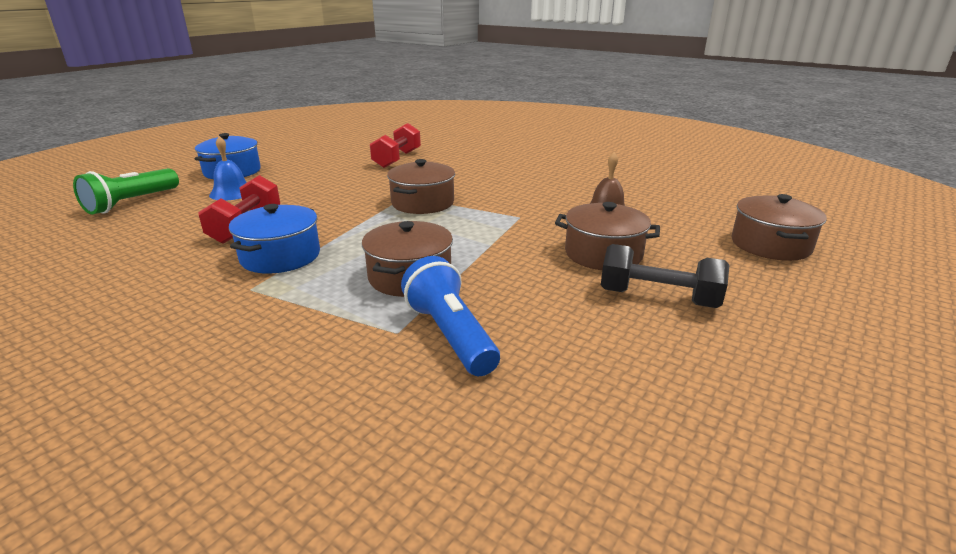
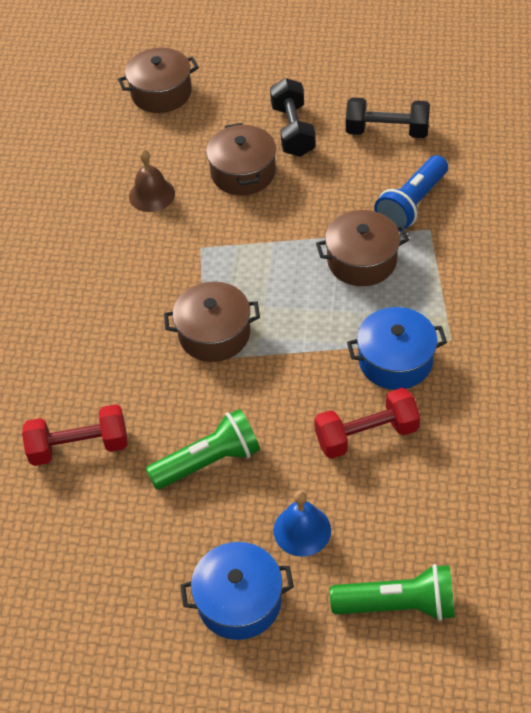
camera: 115 degrees left, 25 degrees up
none -> green flashlight [145,409,260,490]
none -> black dumbbell [346,98,430,138]

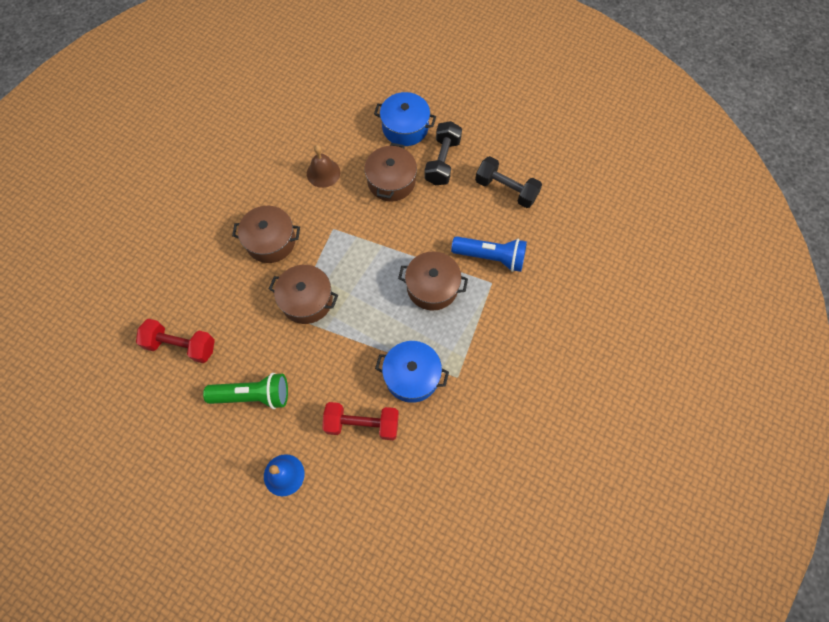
camera: 20 degrees right, 15 degrees up
brown pot [118,47,199,113] -> brown pot moved to [232,206,300,263]
blue pot [180,542,294,640] -> blue pot moved to [374,92,436,146]
green flashlight [330,564,455,621] -> none
blue flashlight [374,155,448,232] -> blue flashlight turned 135 degrees counterclockwise [451,236,527,272]

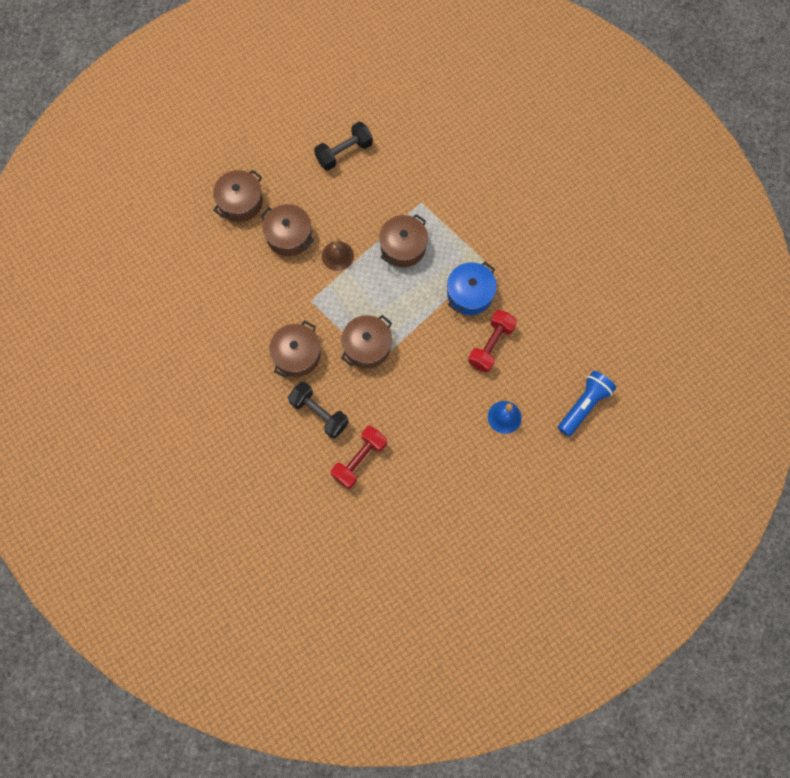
camera: 65 degrees left, 5 degrees up
green flashlight [203,373,288,409] -> none
brown bell [307,145,340,188] -> brown bell moved to [322,236,354,271]
blue pot [374,92,436,146] -> brown pot [213,170,263,222]
black dumbbell [424,121,462,185] -> black dumbbell moved to [288,382,349,438]
blue flashlight [451,236,527,272] -> blue flashlight moved to [558,371,616,436]

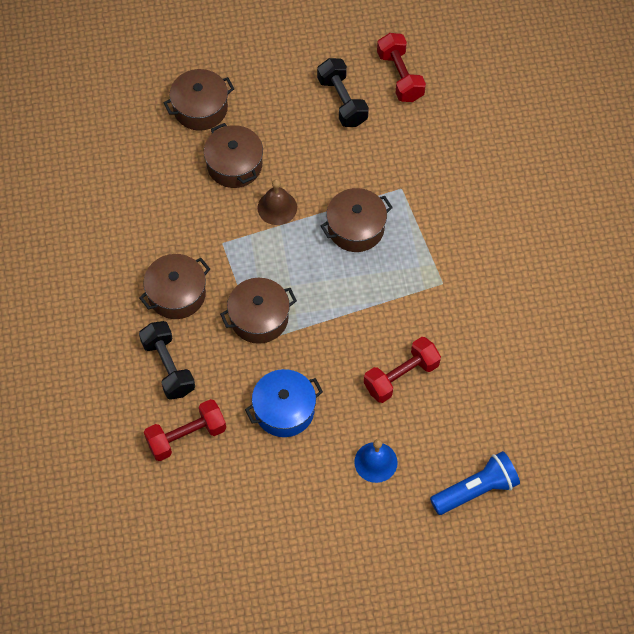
camera: 25 degrees right, 10 degrees down
black dumbbell [314,122,373,171] -> black dumbbell turned 75 degrees clockwise [317,58,369,127]
blue pot [447,262,497,315] -> blue pot moved to [245,369,323,437]
none -> red dumbbell [377,33,426,102]

